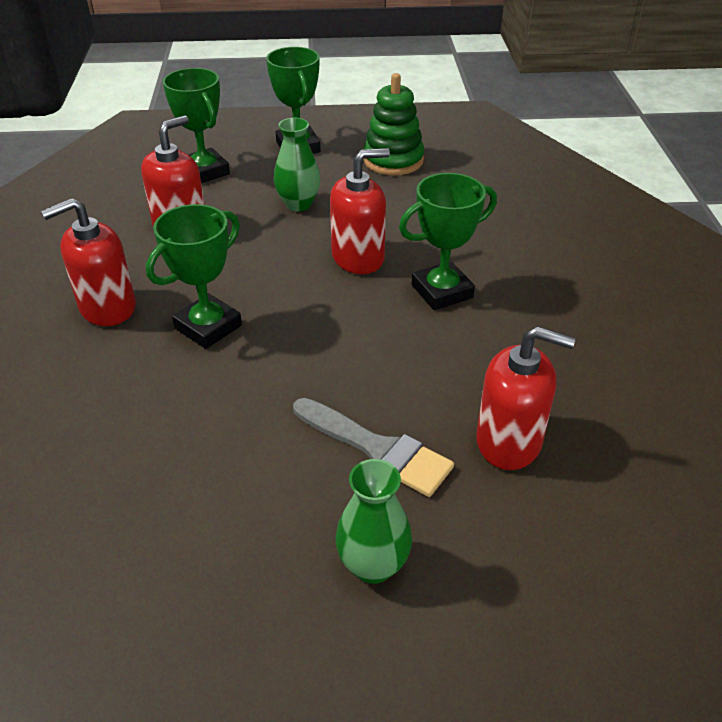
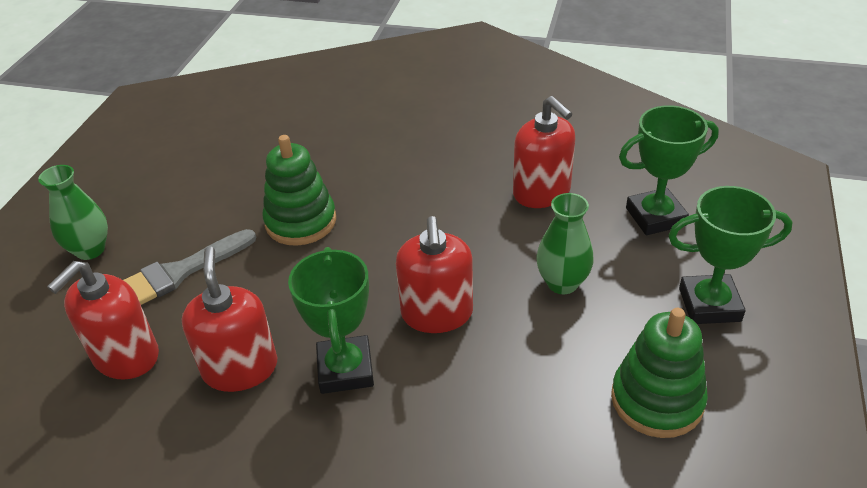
camera: 110 degrees right, 0 degrees up
red soap dispenser [41,198,136,326] -> red soap dispenser moved to [182,247,277,392]
green trophy [146,204,242,349] -> none
none -> green stacking toy [263,135,336,246]

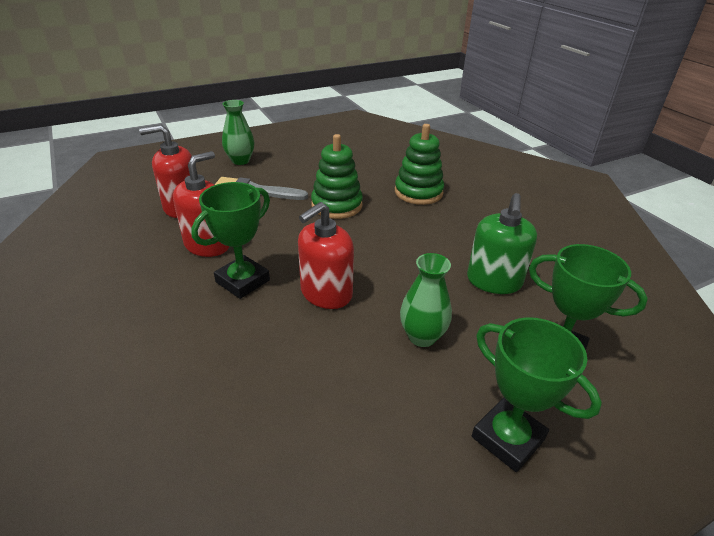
camera: 45 degrees right, 5 degrees down
red soap dispenser [513,96,575,208] -> green soap dispenser [467,193,537,294]
green stacking toy [611,308,708,438] -> green stacking toy moved to [395,124,444,205]

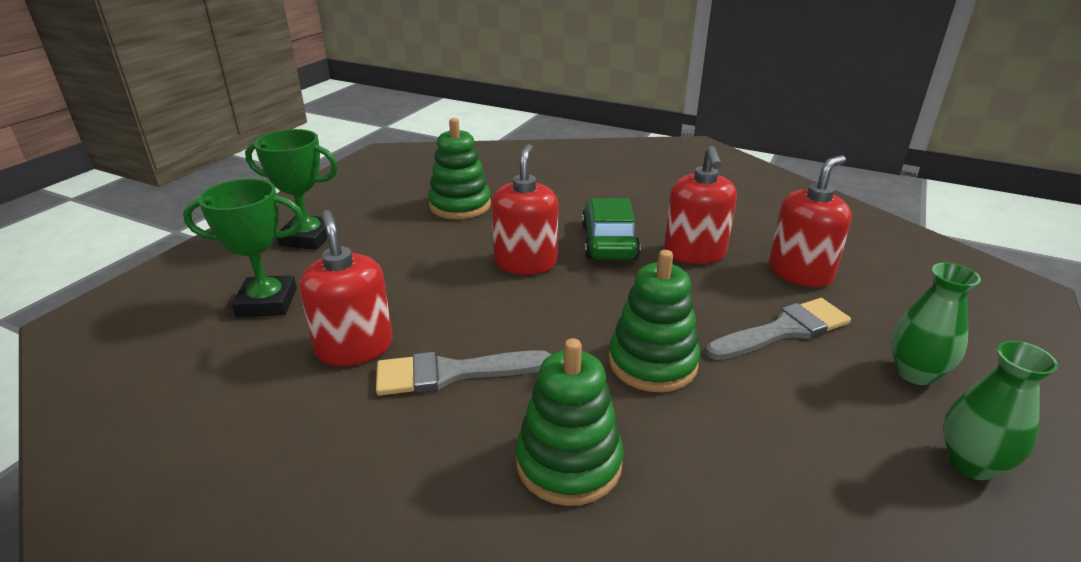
camera: 145 degrees right, 5 degrees down
green trophy [191,182,270,299] -> green car [582,198,641,259]
green vase [400,253,452,347] -> green vase moved to [943,341,1058,480]
green soap dispenser [467,193,537,294] -> red soap dispenser [299,210,393,366]
none -> grey brush [376,350,551,395]
none -> green stacking toy [428,118,491,219]

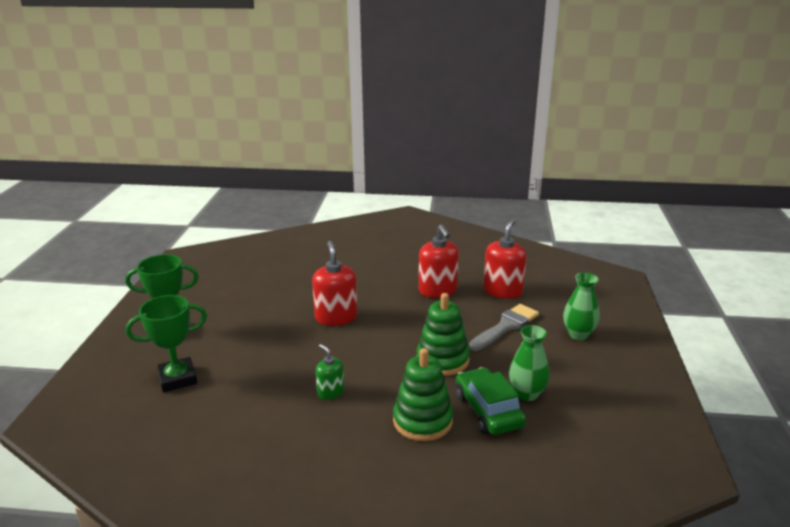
camera: 20 degrees left, 5 degrees down
red soap dispenser [299,210,393,366] -> none
grey brush [376,350,551,395] -> green soap dispenser [316,344,344,400]
green stacking toy [428,118,491,219] -> none
green car [582,198,641,259] -> green car moved to [456,367,526,435]
green vase [943,341,1058,480] -> green vase moved to [509,325,550,401]

